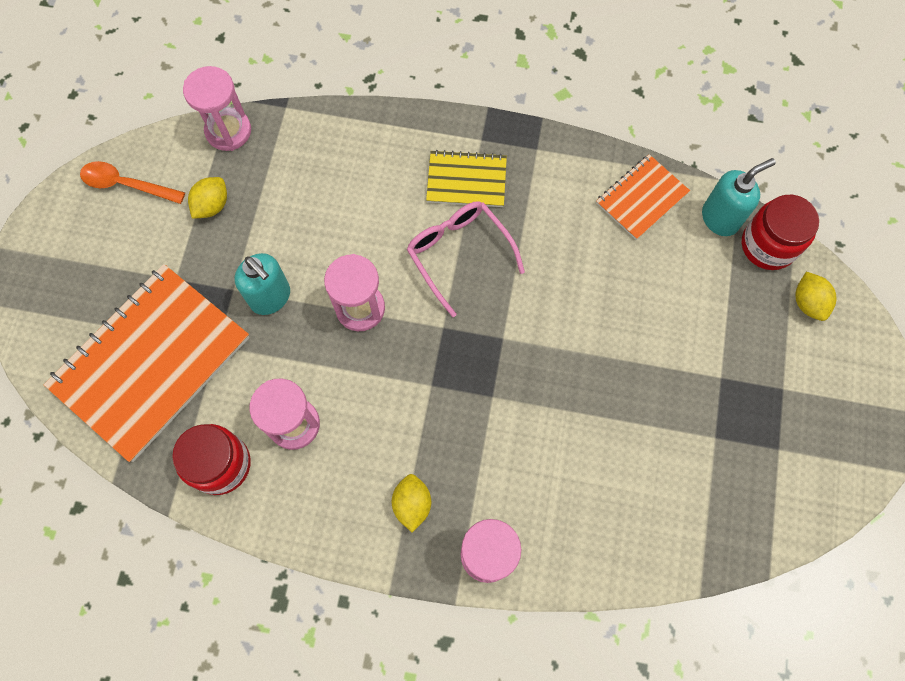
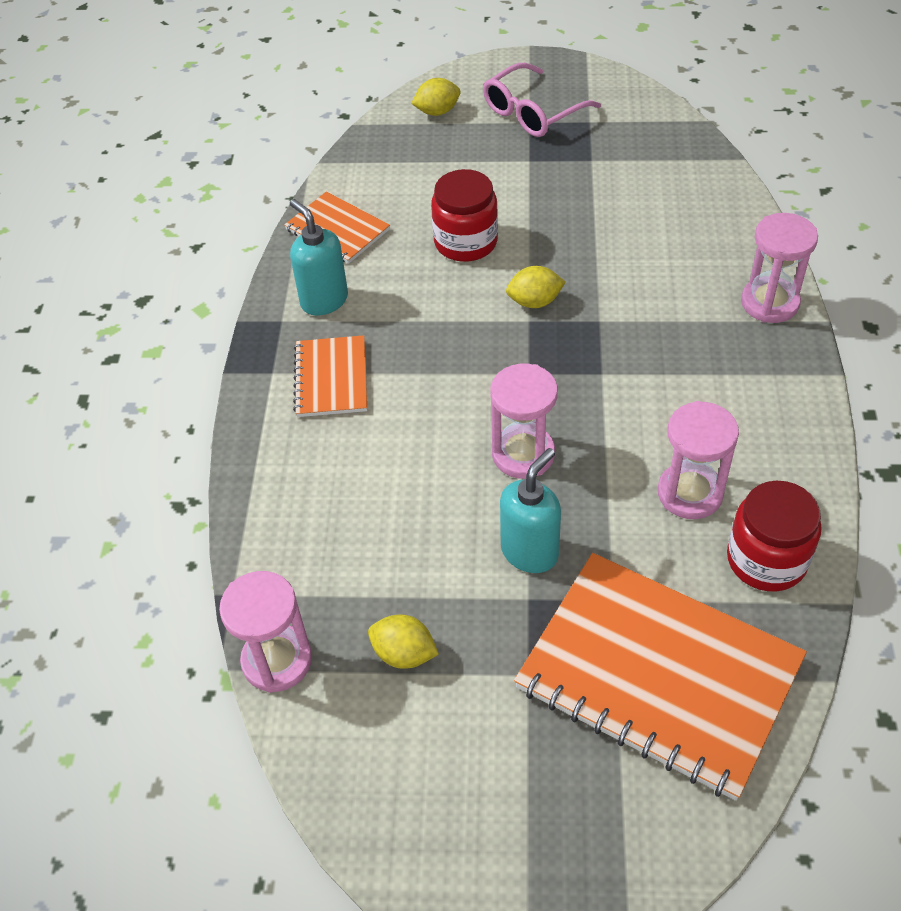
camera: 95 degrees left, 20 degrees down
orange spoon [80,161,185,204] -> none
yellow lemon [392,474,431,532] -> yellow lemon moved to [506,266,566,308]
pink glasses [406,201,525,317] -> pink glasses moved to [483,63,601,137]
yellow notebook [426,150,507,207] -> orange notebook [293,335,367,417]
turquoise soap dispenser [702,158,776,236] -> turquoise soap dispenser moved to [290,199,348,315]
red jar [742,195,819,270] -> red jar moved to [431,169,498,262]

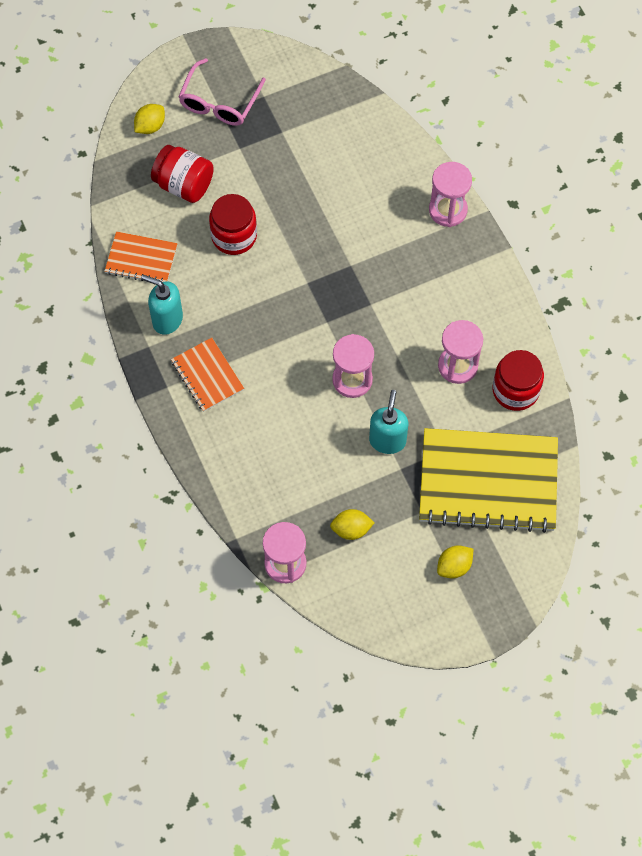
camera: 30 degrees left, 15 degrees up
yellow lemon [506,266,566,308] -> yellow lemon moved to [437,545,473,578]
orange notebook [514,553,807,801] -> yellow notebook [419,428,558,533]
none -> red jar [151,145,214,203]

